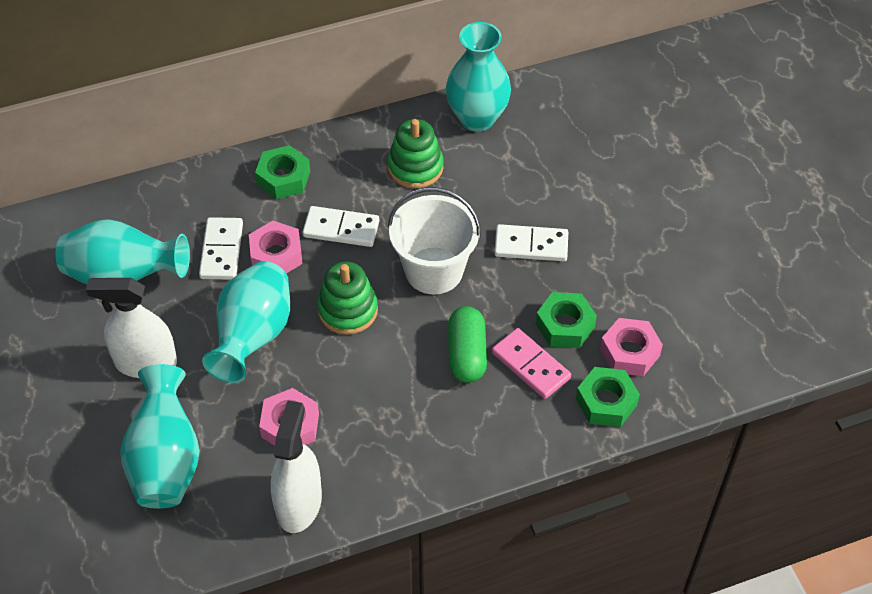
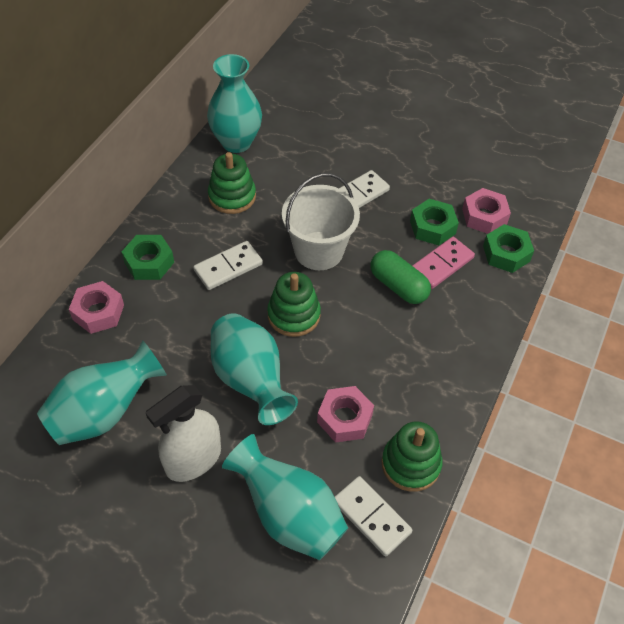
camera: 45 degrees left, 0 degrees up
white domino [199,217,243,280] -> white domino moved to [335,476,412,557]
pink nut [249,220,303,274] -> pink nut moved to [69,281,124,334]
white spray bottle [271,401,322,533] -> green stacking toy [382,421,443,492]
pink domino [492,328,571,399] -> pink domino turned 45 degrees counterclockwise [412,237,475,289]

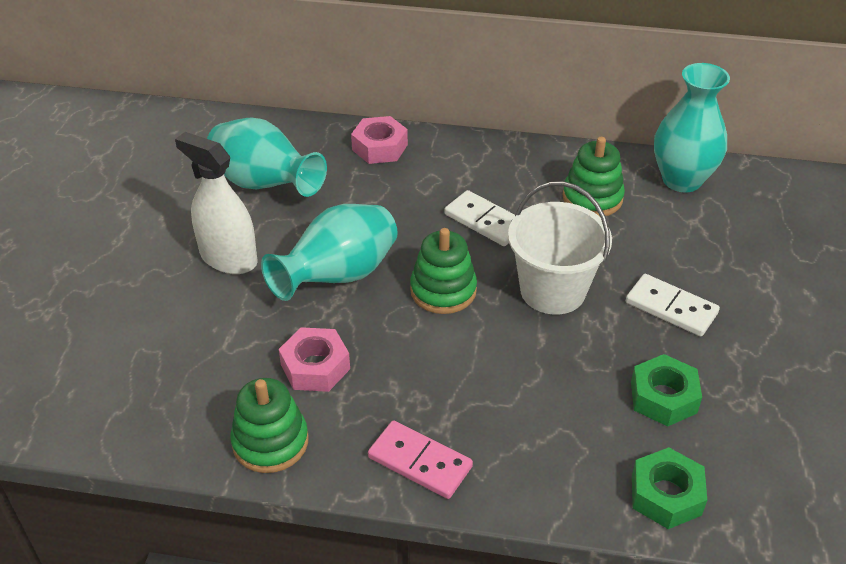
camera: 75 degrees right, 10 degrees down
green nut [122,235,174,280] -> none
turquoise vase [222,434,348,560] -> none
white domino [335,476,412,557] -> none
green capsule [370,250,431,304] -> none
pink domino [412,237,475,289] -> pink domino moved to [368,420,473,499]
pink nut [462,188,511,234] -> none

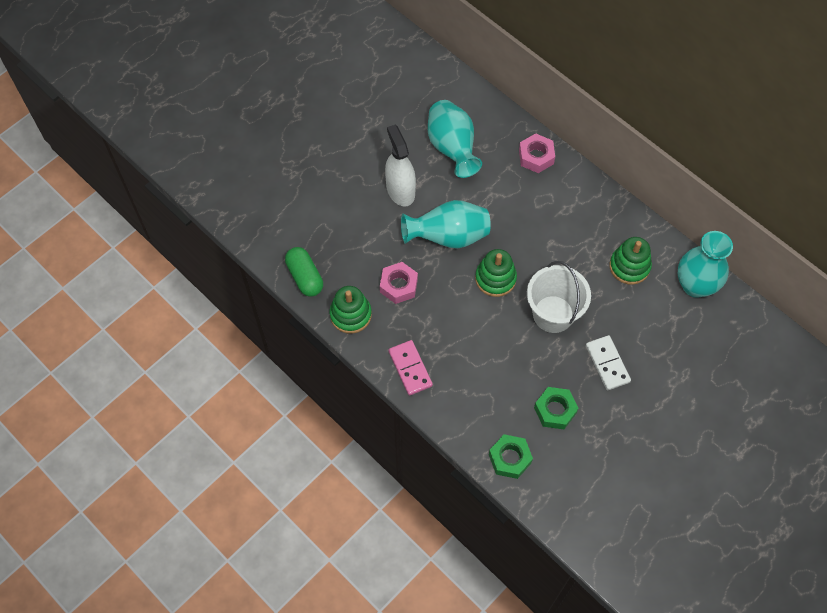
camera: 35 degrees right, 20 degrees up
white domino [445,190,515,246] -> none
none -> green capsule [285,247,323,297]

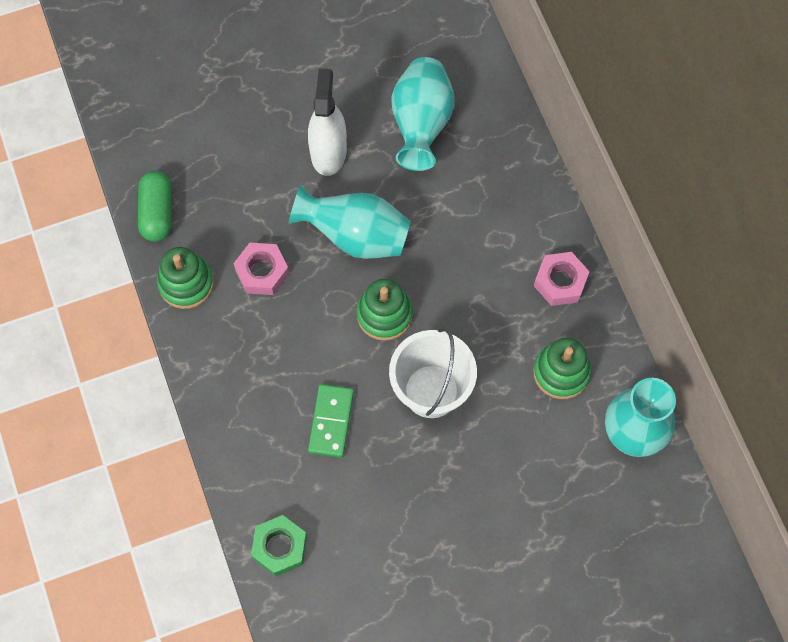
camera: 25 degrees right, 5 degrees up
pink domino [388,340,433,396] -> none
pink nut [519,133,555,173] -> pink nut moved to [534,252,590,306]
green nut [534,387,579,429] -> none
white domino [586,335,631,390] -> none
none -> green domino [308,384,354,458]

